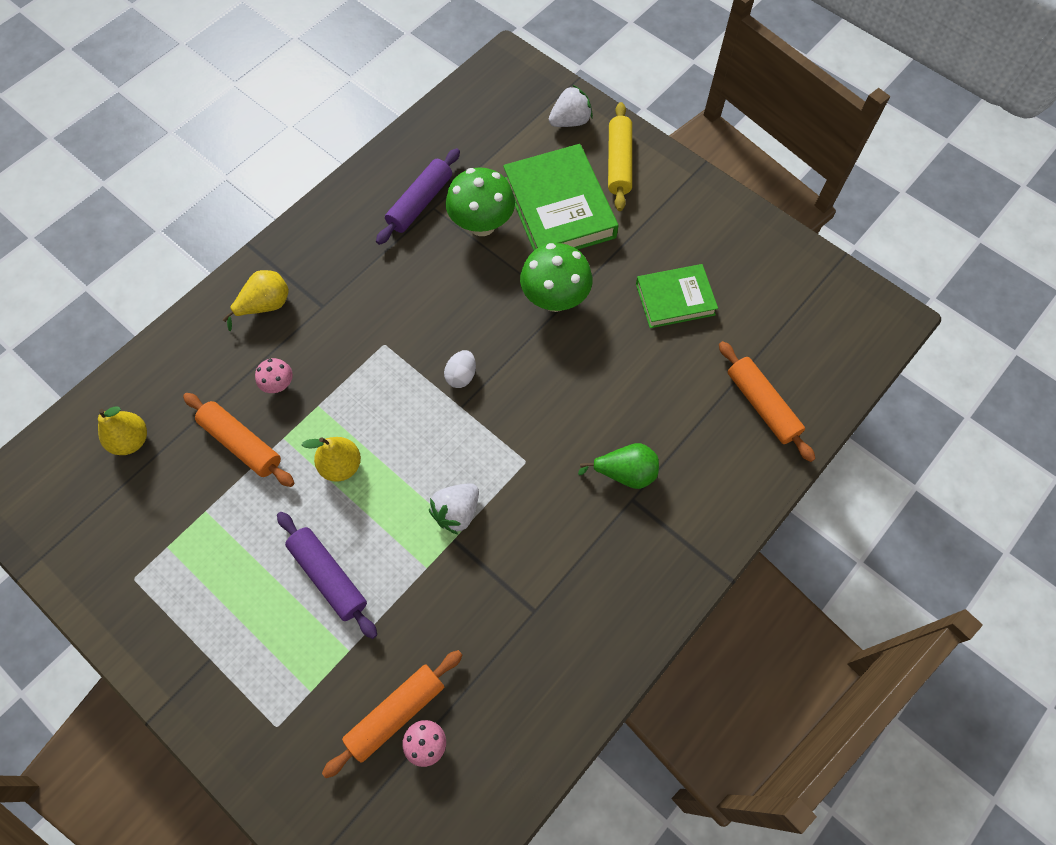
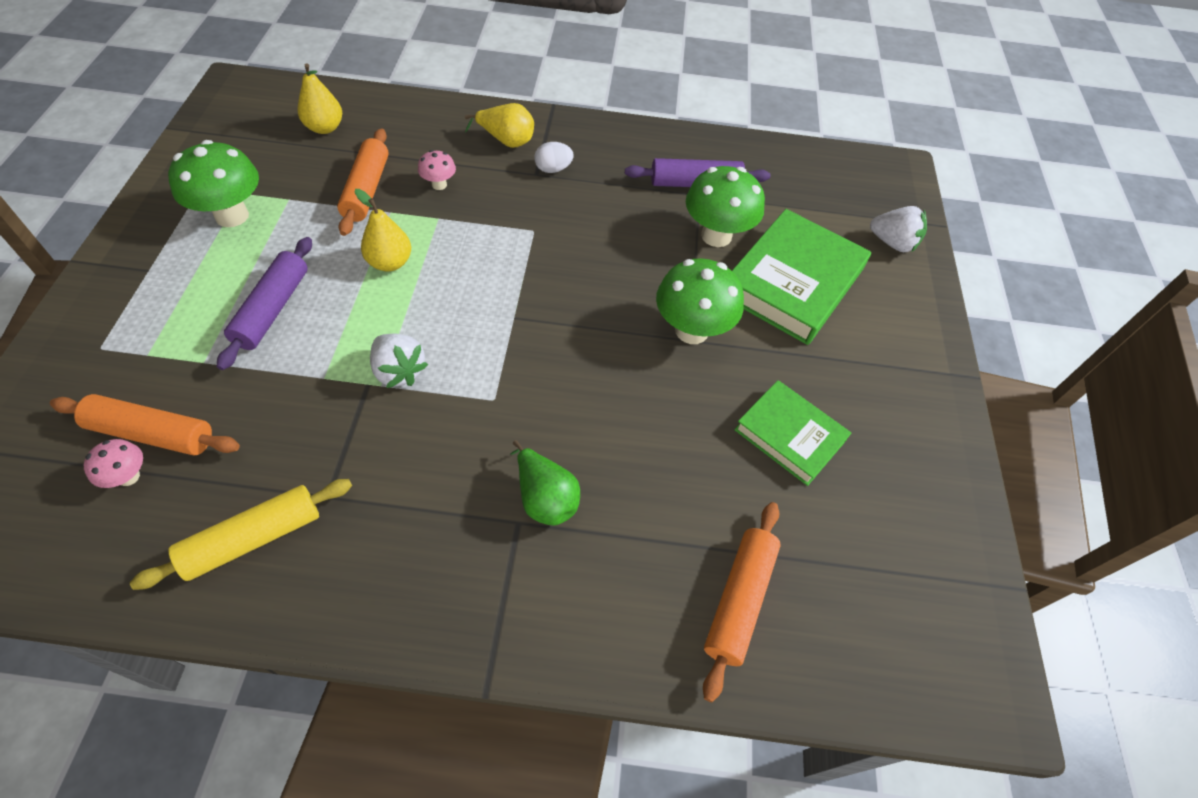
camera: 50 degrees right, 10 degrees down
white strawberry [429,483,479,535] -> white strawberry turned 135 degrees counterclockwise [370,334,428,388]
white egg [444,350,476,388] -> white egg moved to [534,142,574,173]
yellow rolling pin [608,102,632,211] -> yellow rolling pin moved to [130,479,352,590]
none -> green mushroom [168,140,259,227]

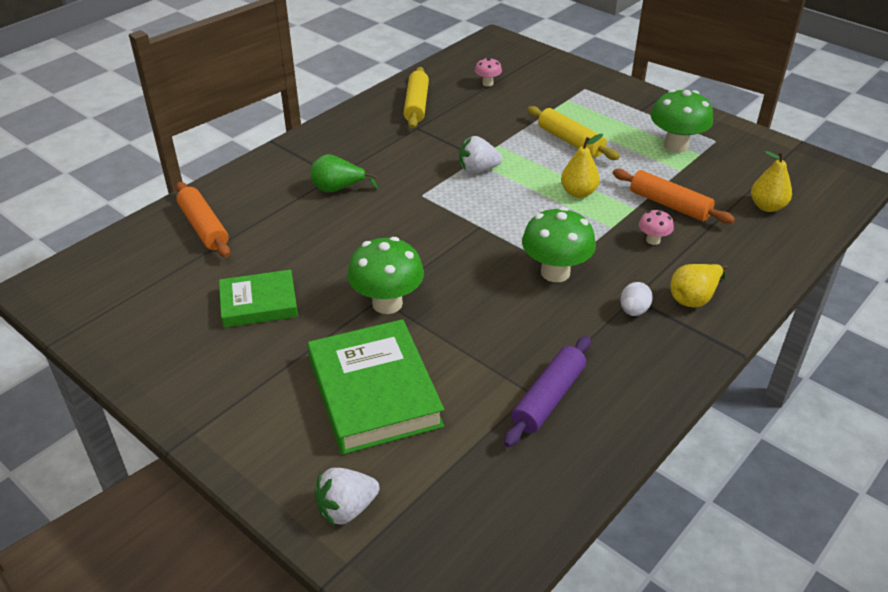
camera: 130 degrees right, 15 degrees down
orange rolling pin [50,394,240,455] -> none
purple rolling pin [217,237,312,370] -> yellow rolling pin [527,106,620,160]
green mushroom [686,166,765,247] -> green mushroom moved to [522,207,596,282]

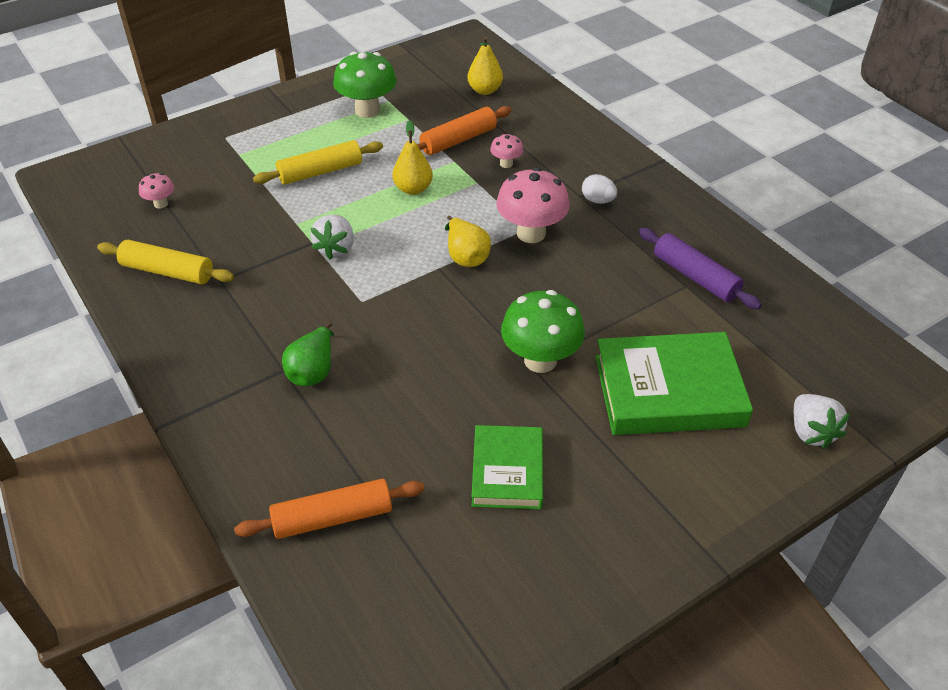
camera: 75 degrees left, 5 degrees up
green mushroom [522,207,596,282] -> pink mushroom [496,167,570,243]
yellow pear [670,264,728,307] -> yellow pear moved to [445,216,491,267]

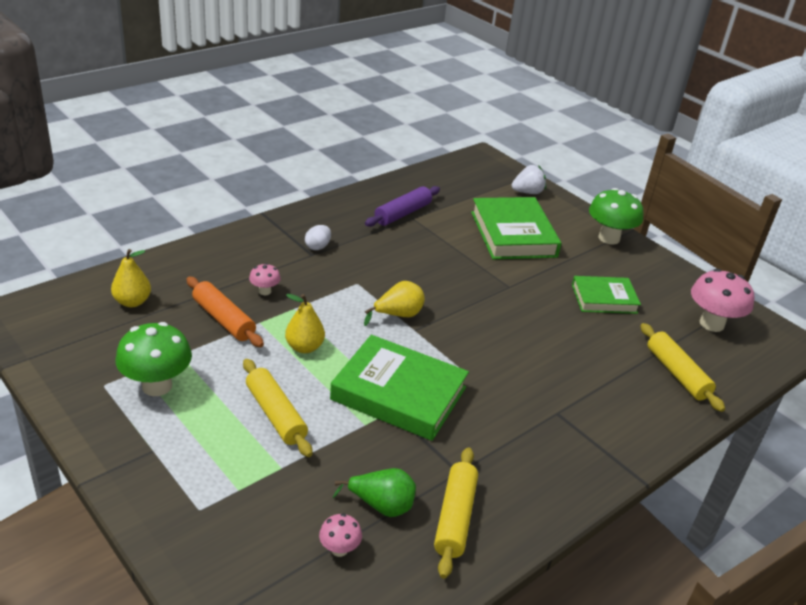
camera: 100 degrees left, 10 degrees down
orange rolling pin [234,479,425,539] -> yellow rolling pin [640,323,725,412]
green pear [282,322,334,386] -> green pear moved to [333,468,416,517]
white strawberry [311,215,354,260] -> green book [330,335,469,441]
pink mushroom [496,167,570,243] -> pink mushroom moved to [691,269,754,332]
green mushroom [501,290,585,373] -> green mushroom moved to [589,188,643,245]

